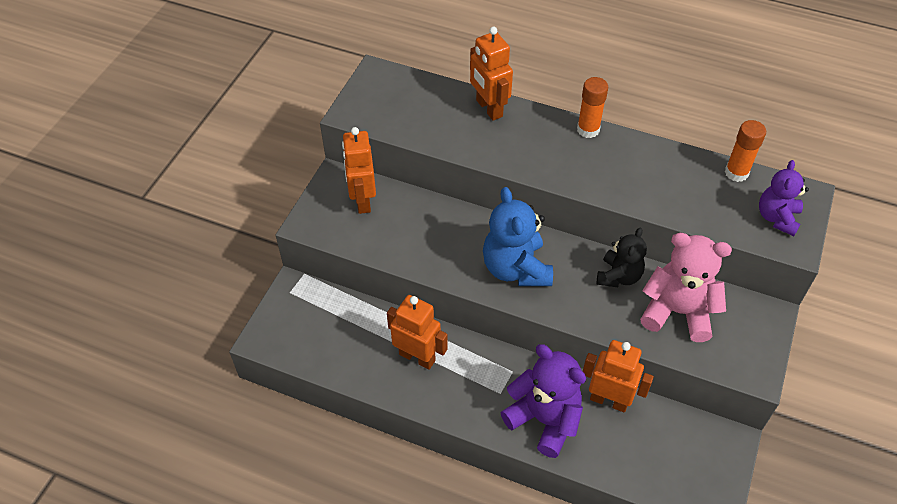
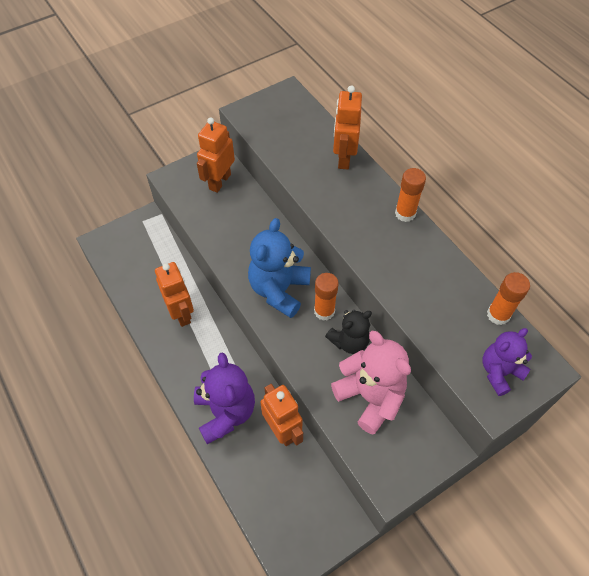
camera: 35 degrees right, 5 degrees up
none -> orange glue stick [314,273,339,321]

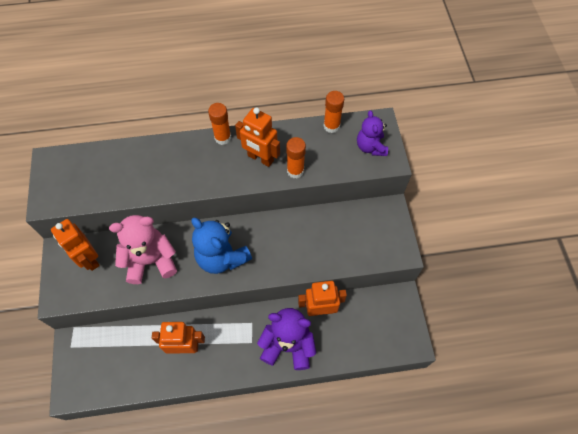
camera: 65 degrees left, 5 degrees up
orange glue stick [314,273,339,321] -> orange glue stick moved to [286,137,306,178]
black teddy bear [325,310,372,354] -> none
pink teddy bear [331,331,411,435] -> pink teddy bear moved to [109,215,177,284]
orange robot [333,85,362,169] -> orange robot moved to [235,107,280,167]

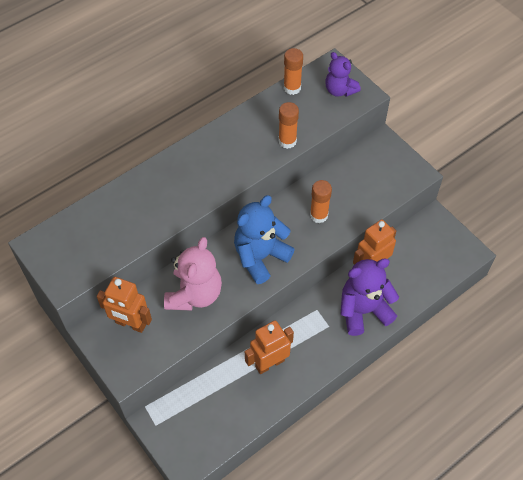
camera: 30 degrees left, 5 degrees down
pink teddy bear [109,215,177,284] -> pink teddy bear turned 150 degrees clockwise [164,237,222,311]
blue teddy bear [191,217,252,274] -> blue teddy bear turned 120 degrees clockwise [234,195,295,284]
orange glue stick [208,103,231,145] -> orange glue stick moved to [310,180,332,223]
orange robot [235,107,280,167] -> none

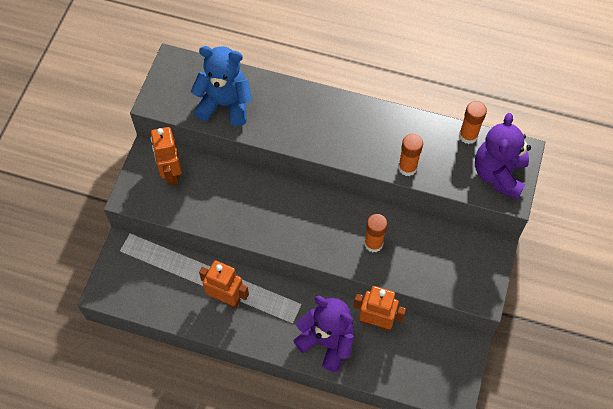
camera: 55 degrees right, 5 degrees up
pink teddy bear [164,237,222,311] -> none
blue teddy bear [234,195,295,284] -> blue teddy bear moved to [190,46,252,126]
purple teddy bear [325,52,361,97] -> purple teddy bear [475,113,531,200], size x1.57

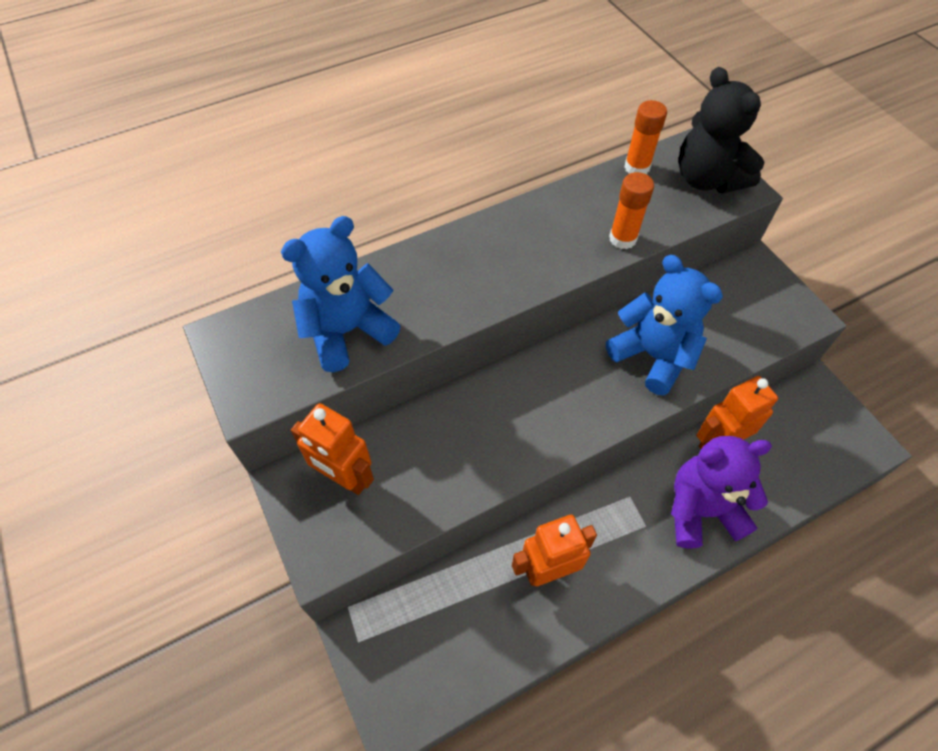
camera: 45 degrees left, 5 degrees down
orange glue stick [364,214,387,253] -> blue teddy bear [606,255,723,395]
purple teddy bear [475,113,531,200] -> black teddy bear [679,67,765,193]

